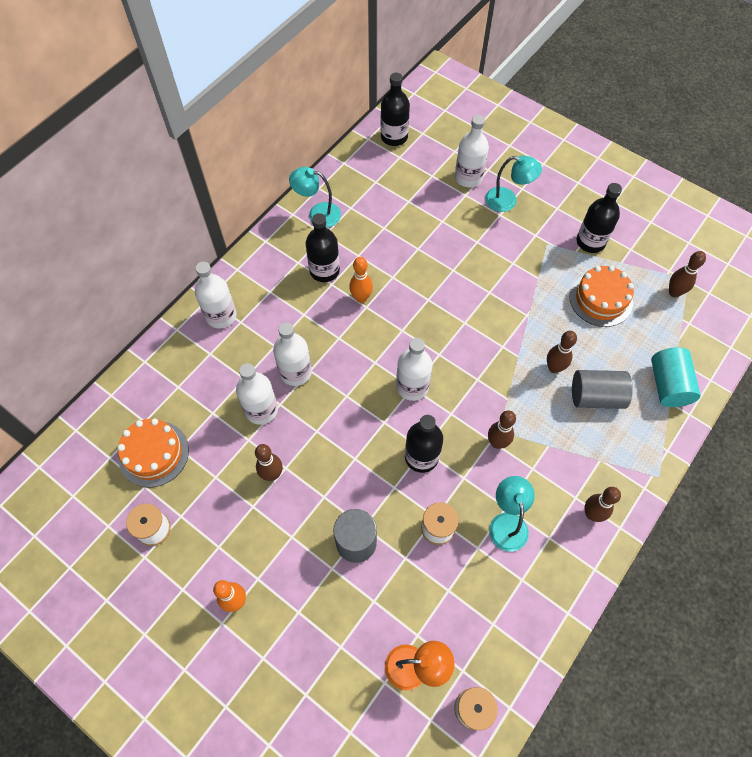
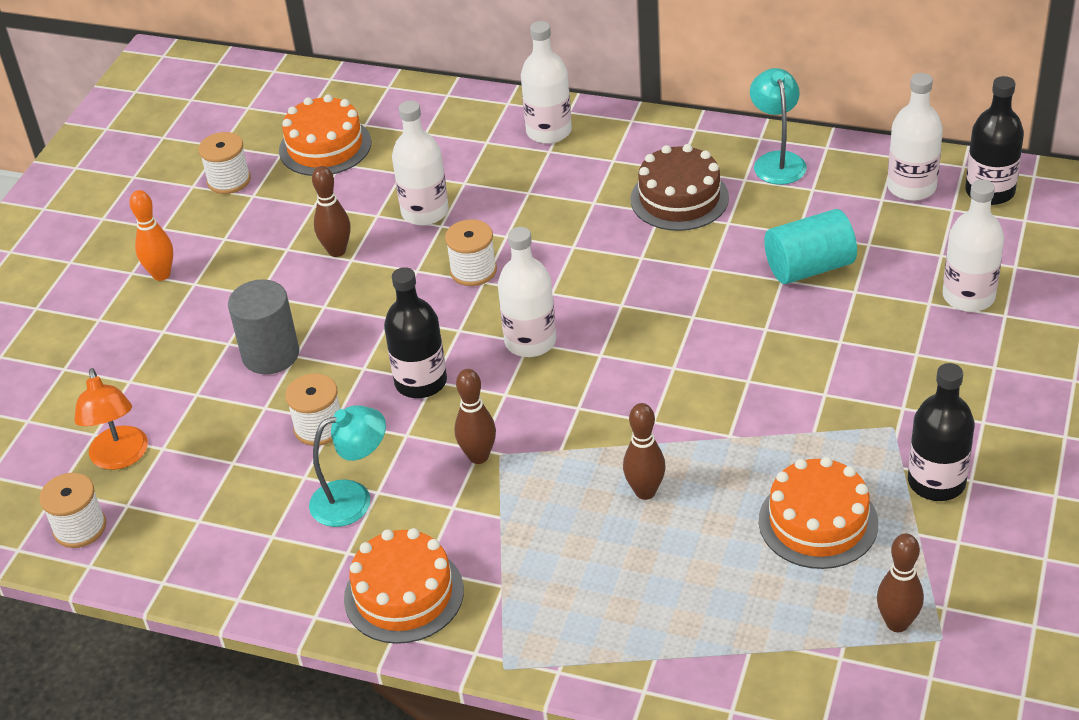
camera: 75 degrees right, 20 degrees down
white bottle [273,322,312,386] -> white bottle moved to [887,73,943,201]
black bottle [306,213,340,282] -> brown cake [630,144,729,231]
orange bowling pin [349,257,373,303] -> none
turquoise lamp [485,155,542,212] -> none
grey cylinder [572,370,633,409] -> none
brown bowling pin [584,487,621,522] -> orange cake [344,528,464,644]
turquoise cylinder [651,347,701,407] -> turquoise cylinder moved to [764,209,857,284]
none -> white spool [445,219,497,286]

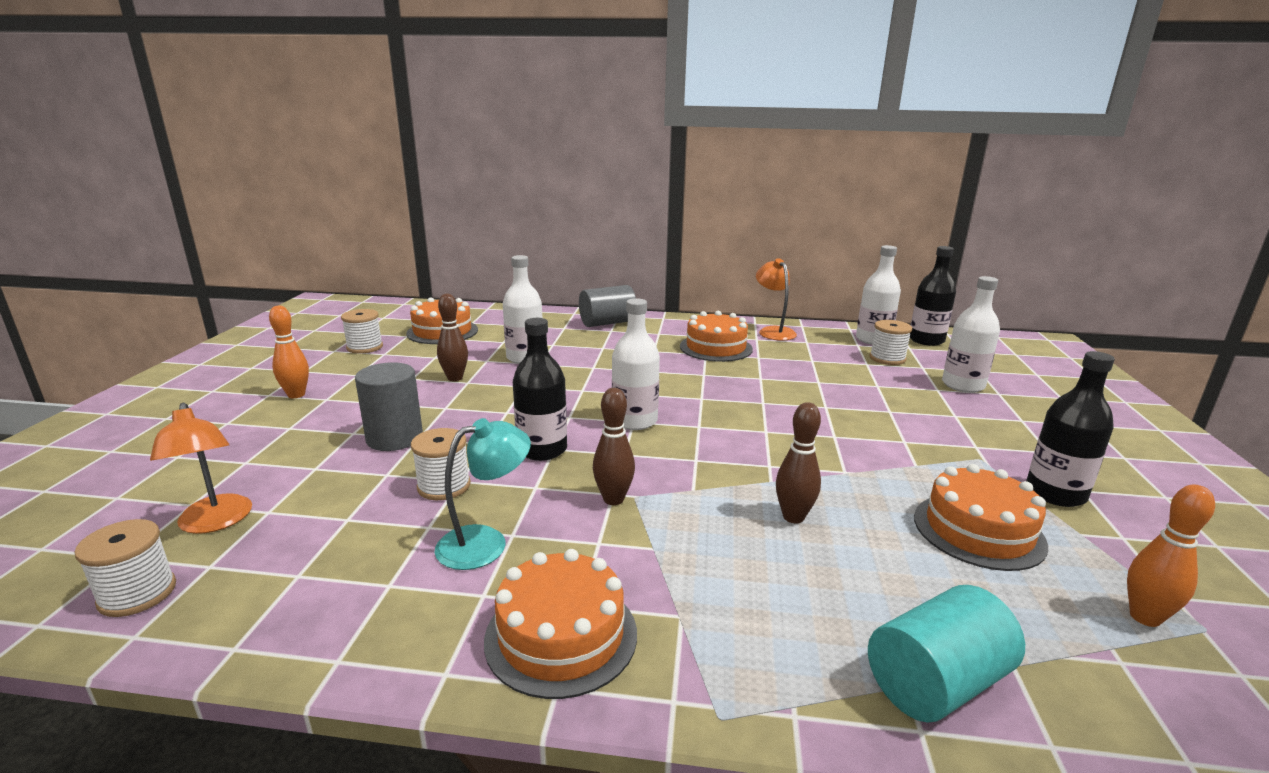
camera: 15 degrees left, 20 degrees down
white spool [445,219,497,286] -> white spool moved to [869,320,912,365]
white bottle [521,21,572,144] -> grey cylinder [579,285,636,327]
brown cake [630,144,729,231] -> orange cake [680,311,753,362]
turquoise lamp [750,68,807,185] -> orange lamp [756,258,797,341]
turquoise cylinder [764,209,857,284] -> turquoise cylinder moved to [868,585,1025,722]
brown bowling pin [877,533,924,632] -> orange bowling pin [1127,484,1215,627]

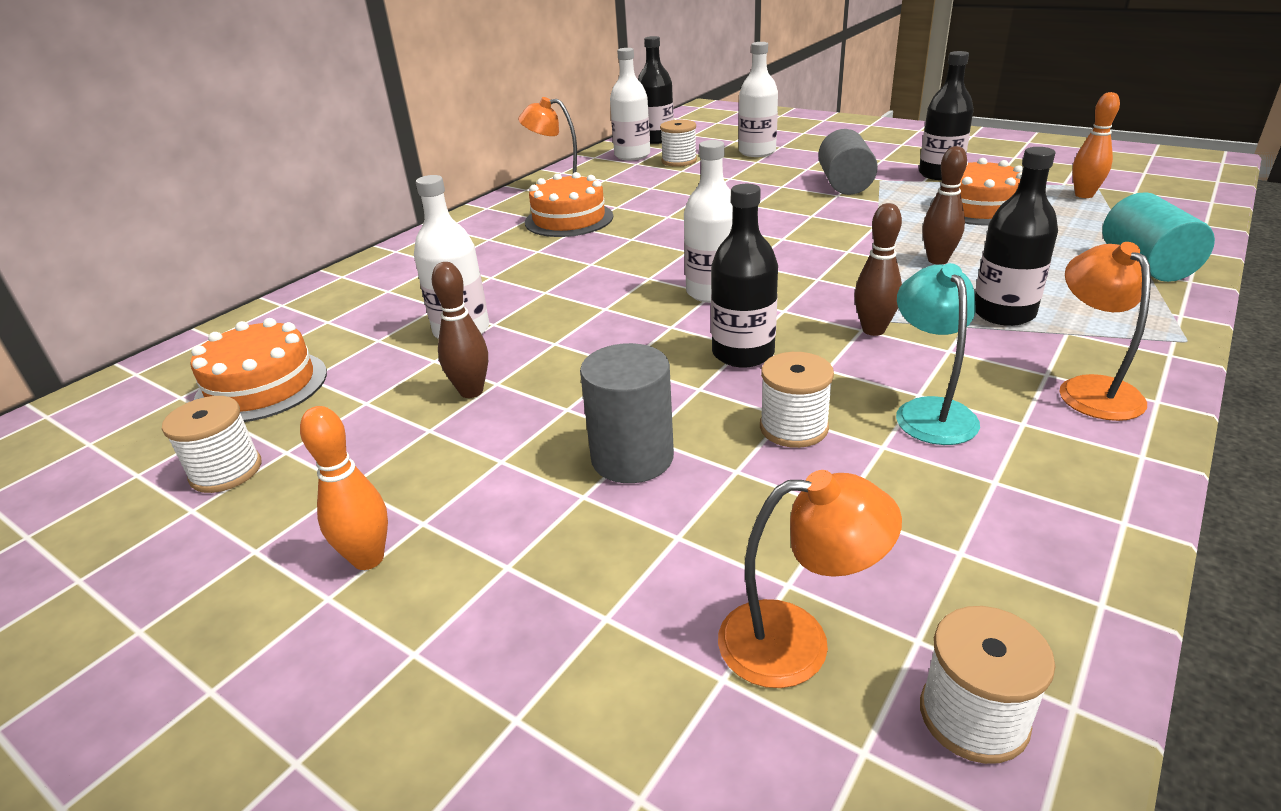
camera: 60 degrees left, 10 degrees up
orange cake [484,549,637,699] -> orange lamp [1060,242,1151,421]
grey cylinder [579,285,636,327] -> grey cylinder moved to [818,129,878,195]
none -> black bottle [975,147,1058,326]

